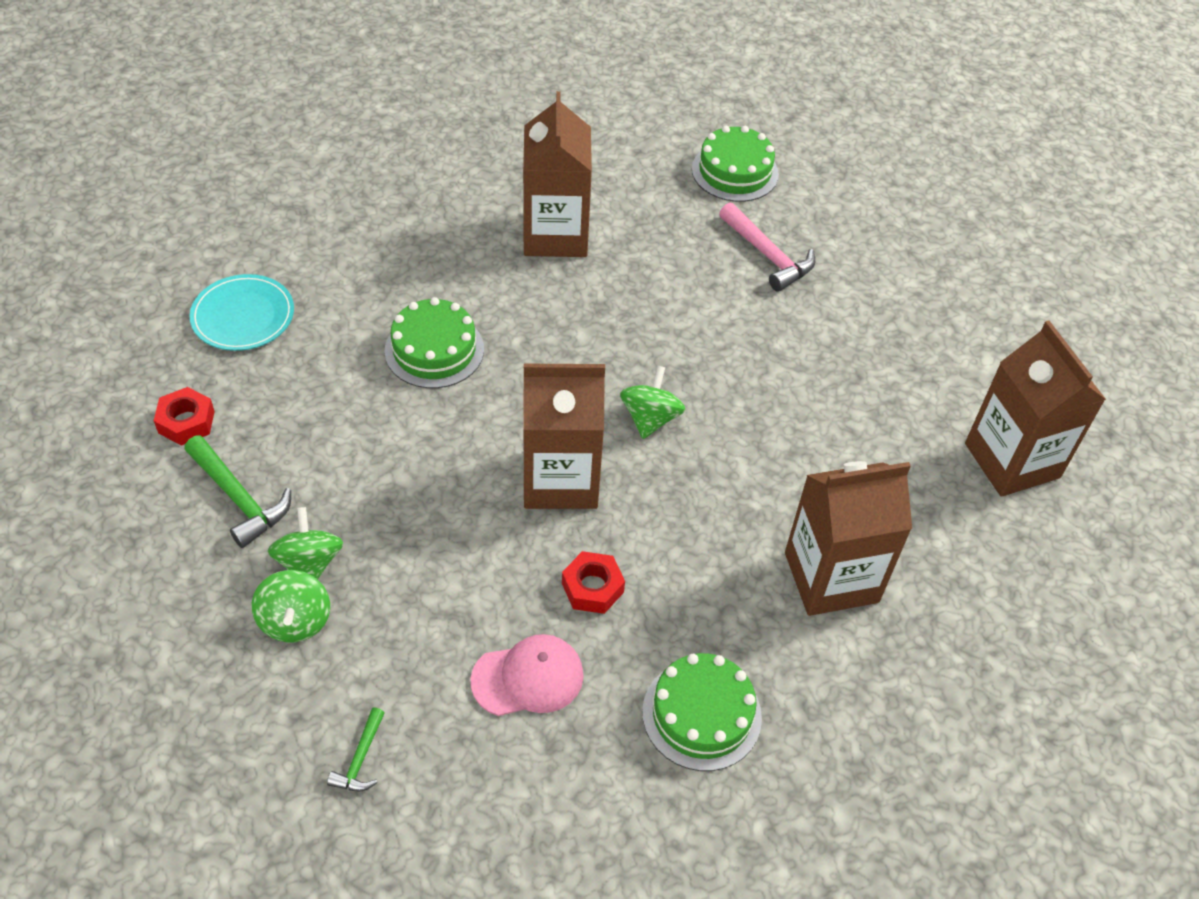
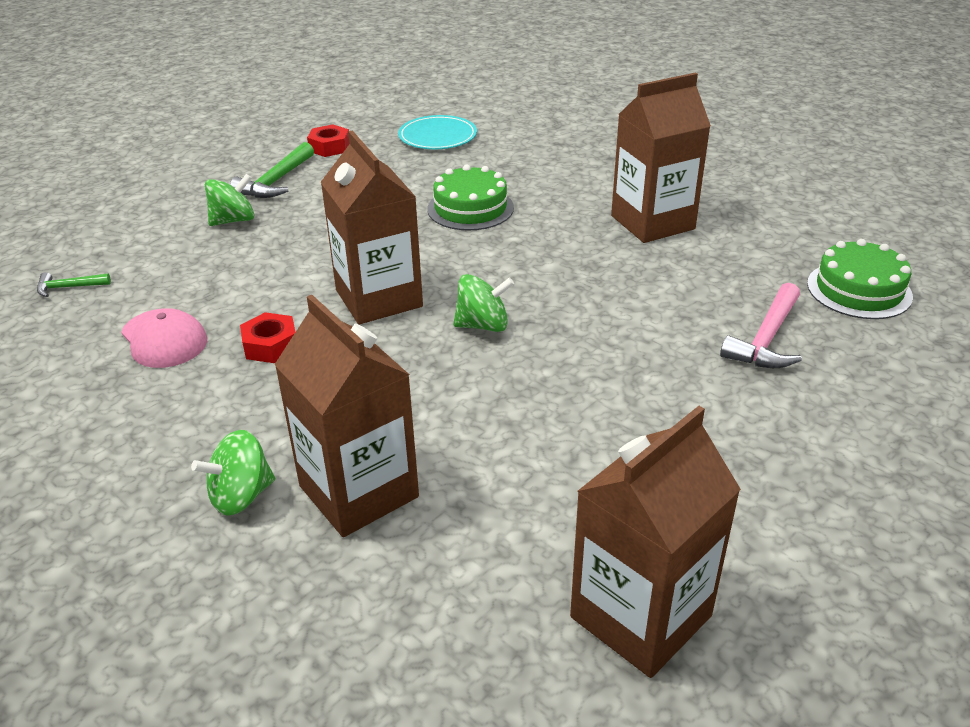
camera: 70 degrees right, 15 degrees down
green spinning top [252,570,330,642] -> green spinning top moved to [191,430,275,516]
green cake [642,653,762,771] -> none

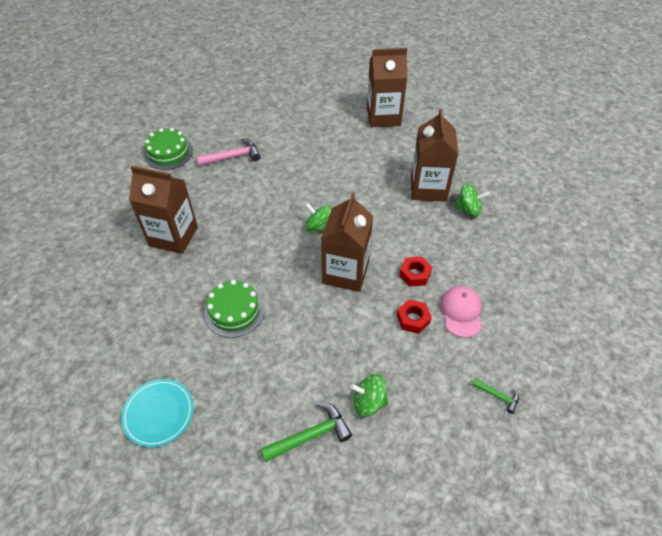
camera: 140 degrees left, 15 degrees up
red nut [307,124,350,157] -> red nut moved to [397,299,432,334]

